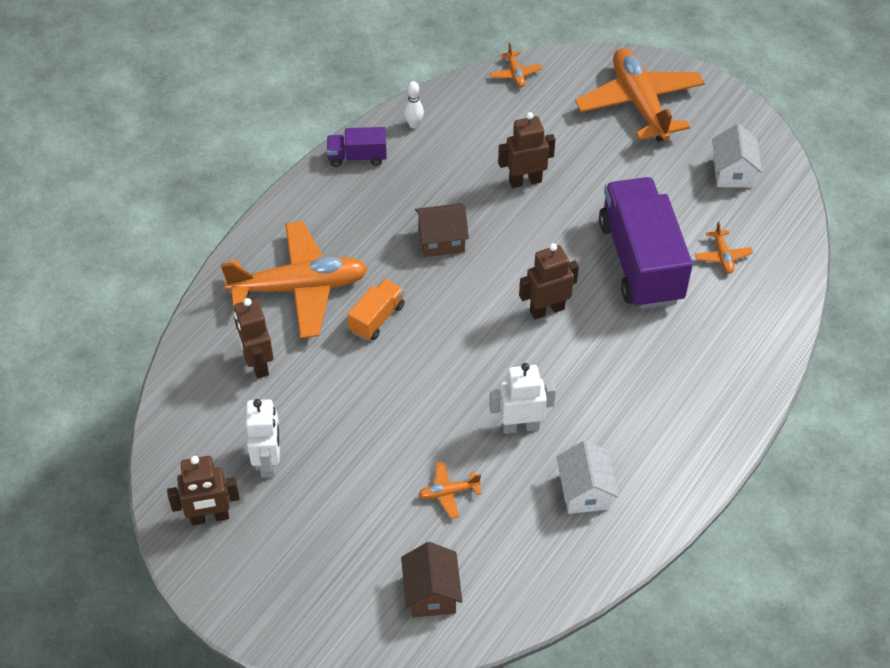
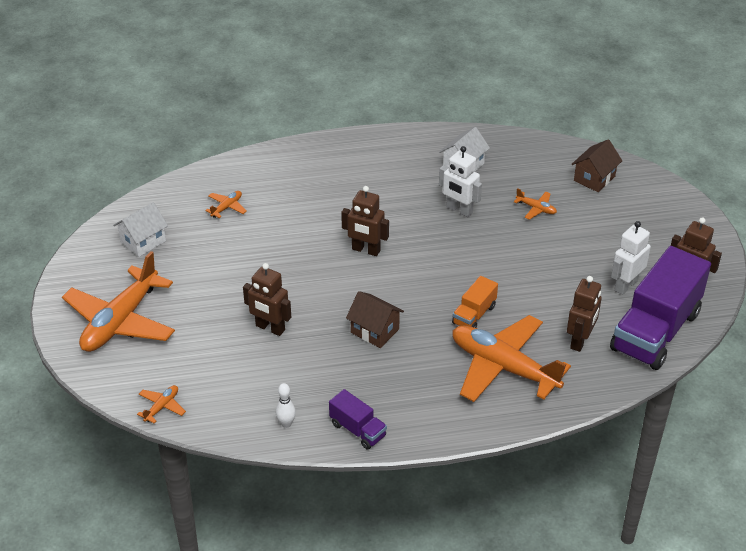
camera: 135 degrees left, 10 degrees down
orange truck [347,279,405,341] -> orange truck turned 45 degrees counterclockwise [452,276,498,328]
purple truck [599,177,693,309] -> purple truck moved to [610,246,711,370]

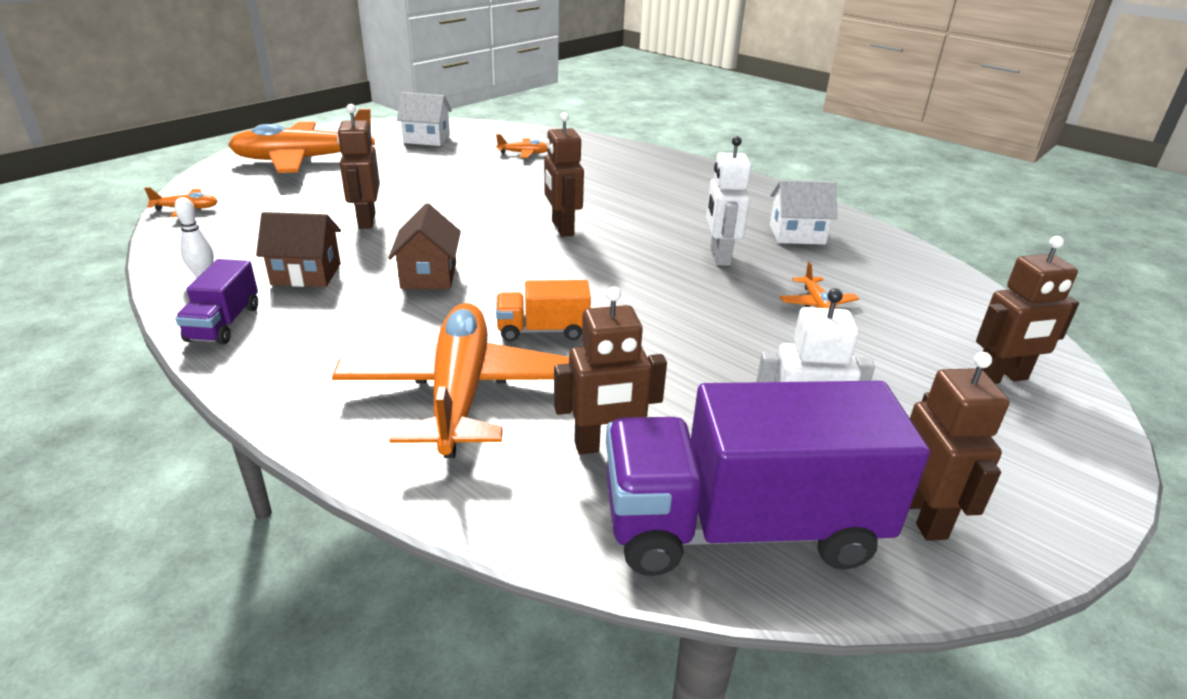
camera: 50 degrees right, 10 degrees down
brown house [572,139,622,192] -> brown house moved to [256,212,341,287]
none -> brown robot [976,236,1079,384]

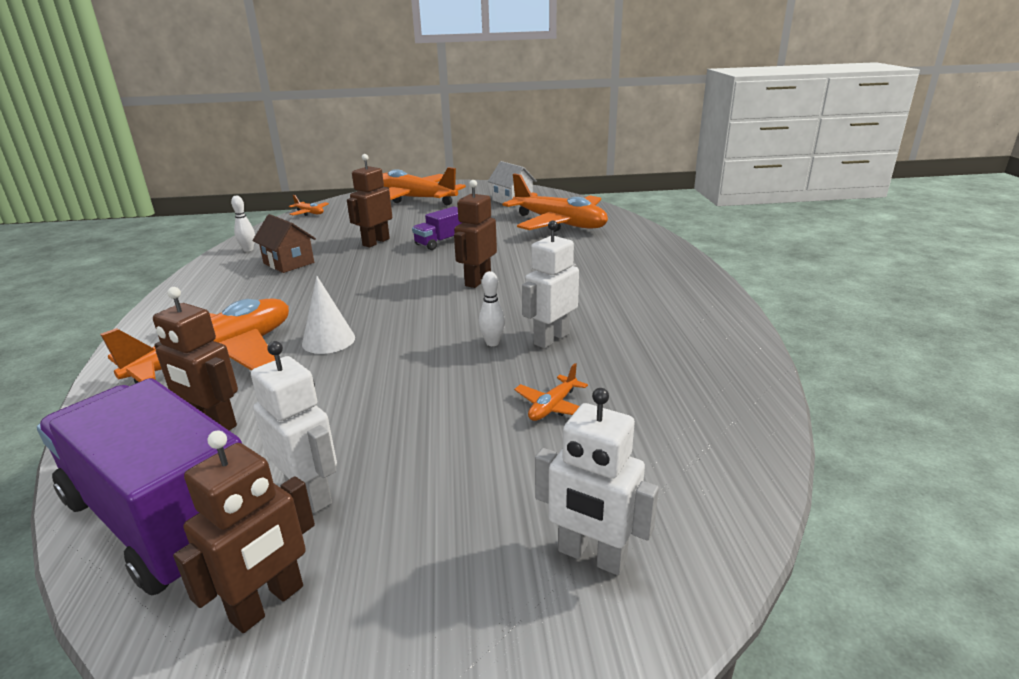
camera: 45 degrees right, 5 degrees down
purple truck [175,259,258,344] -> purple truck moved to [412,206,462,250]
brown house [388,203,461,289] -> none
orange plane [496,134,547,158] -> orange plane [503,173,608,232], size x2.48
orange truck [496,280,591,342] -> white cone [302,276,355,354]
white house [770,180,838,245] -> none
brown robot [976,236,1079,384] -> white robot [535,388,659,575]
none -> white bowling pin [478,271,505,346]

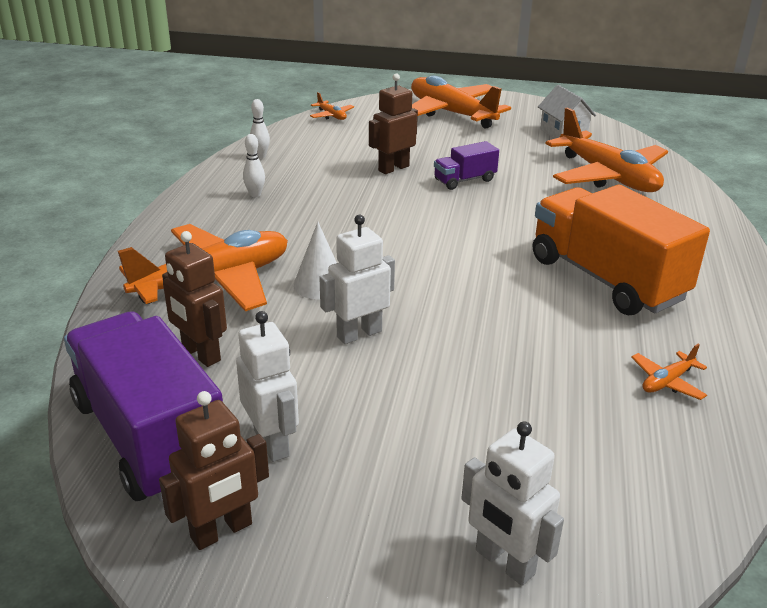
camera: 15 degrees right, 5 degrees up
brown house [253,214,316,273] -> none
brown robot [454,180,497,288] -> none
white bowling pin [478,271,505,346] -> white bowling pin moved to [243,134,265,197]
orange plane [514,363,588,421] -> orange plane moved to [631,344,707,400]
white robot [522,220,579,348] -> white robot moved to [319,215,395,344]
none -> orange truck [533,185,710,315]

